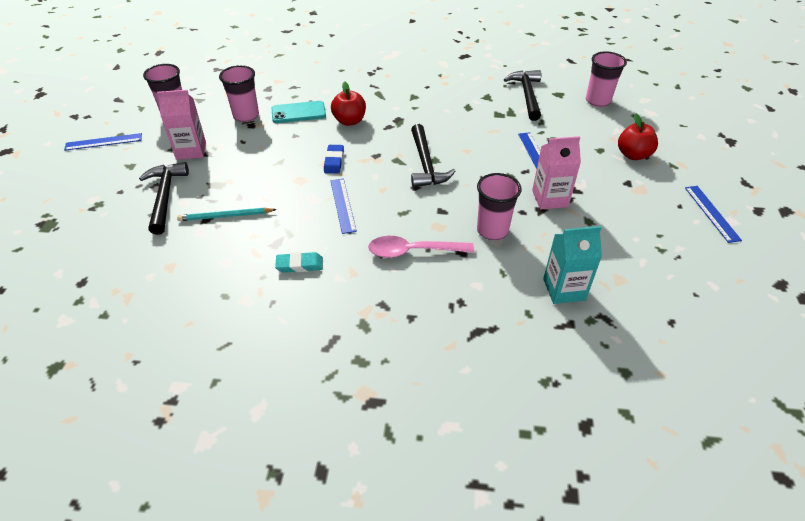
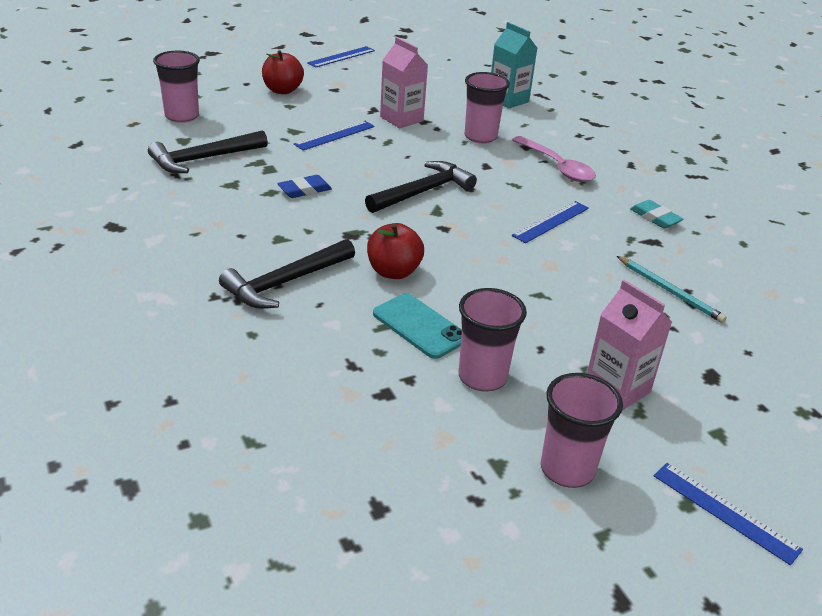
camera: 125 degrees left, 10 degrees down
black hammer [139,162,189,235] -> black hammer moved to [219,239,355,309]
blue eraser [324,145,344,173] -> blue eraser moved to [277,175,332,198]

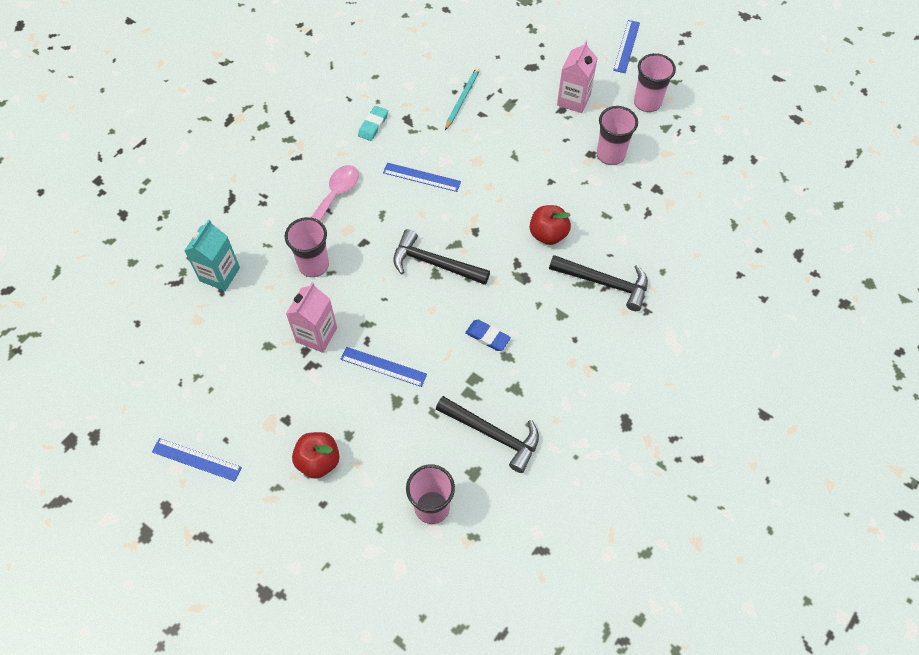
camera: 115 degrees left, 25 degrees up
turquoise phone [373,293,462,359] -> none

